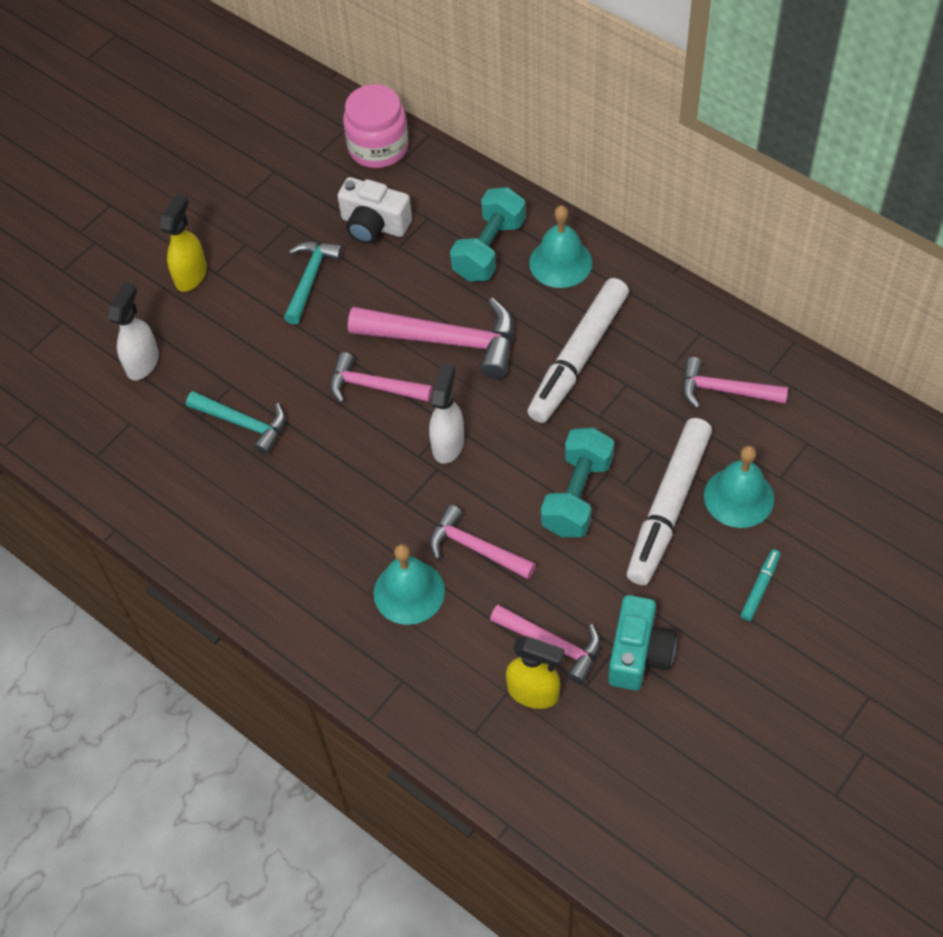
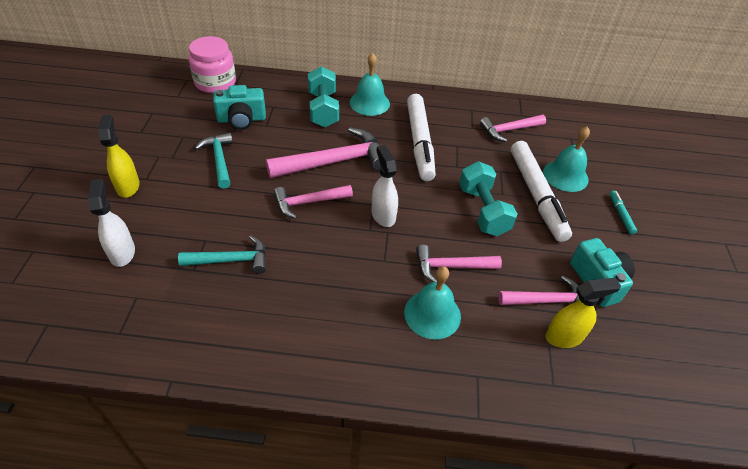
camera: 40 degrees left, 10 degrees down
white camera [338,177,412,244] -> turquoise camera [213,85,266,130]

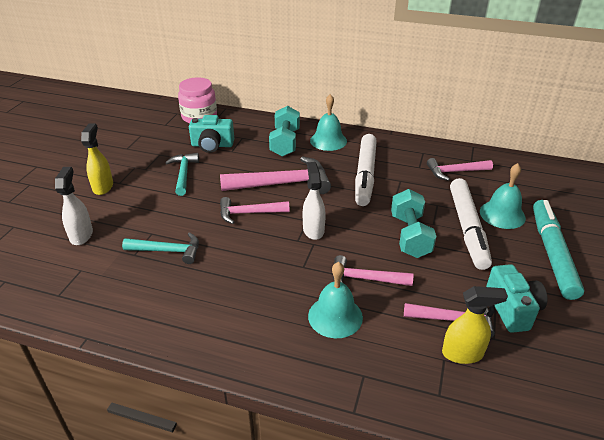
camera: 15 degrees right, 10 degrees down
turquoise marker [610,191,637,234] -> turquoise marker [533,200,584,300], size x2.40

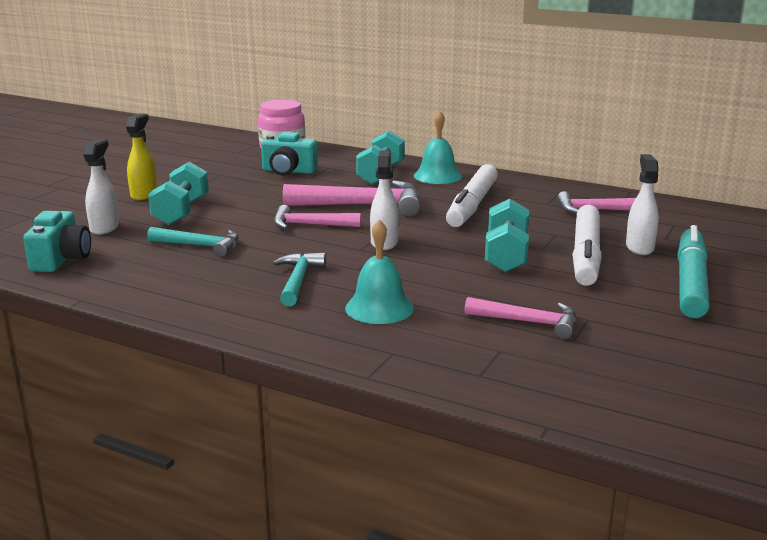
camera: 10 degrees right, 15 degrees down
turquoise hammer [165,153,199,196] -> turquoise hammer moved to [273,252,326,306]
pink hammer [333,255,413,286] -> none
yellow spray bottle [442,286,508,364] -> none
turquoise bell [480,163,526,229] -> white spray bottle [626,154,659,255]
turquoise camera [486,264,548,333] -> turquoise camera moved to [23,211,91,272]
none -> turquoise dumbbell [148,162,209,225]

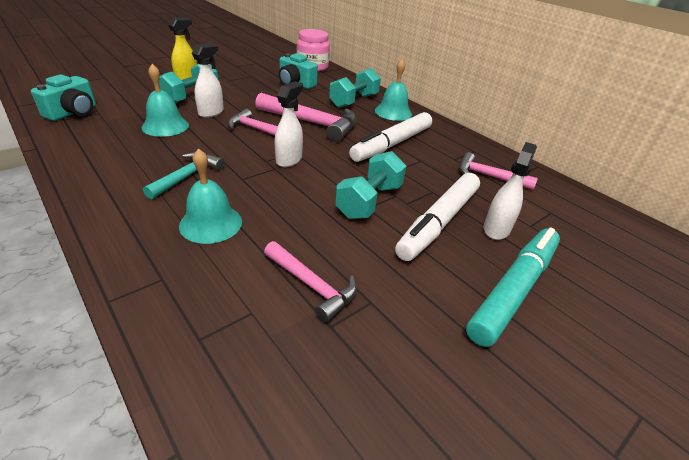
camera: 20 degrees right, 15 degrees up
white spray bottle [83,139,119,235] -> white spray bottle moved to [192,43,224,118]
turquoise hammer [147,227,239,257] -> turquoise bell [142,64,189,137]

